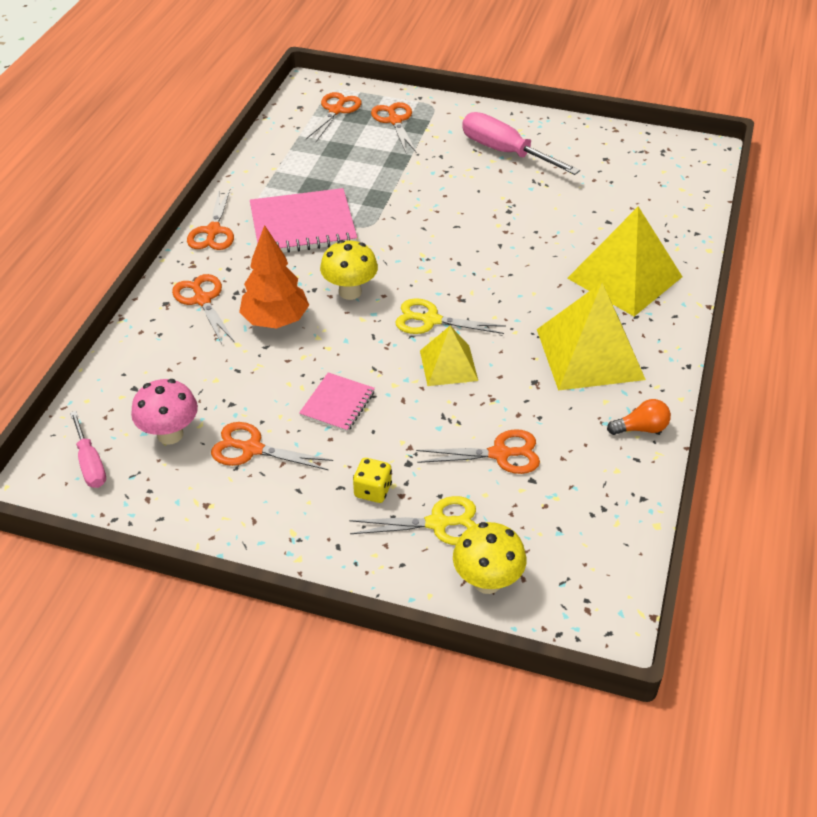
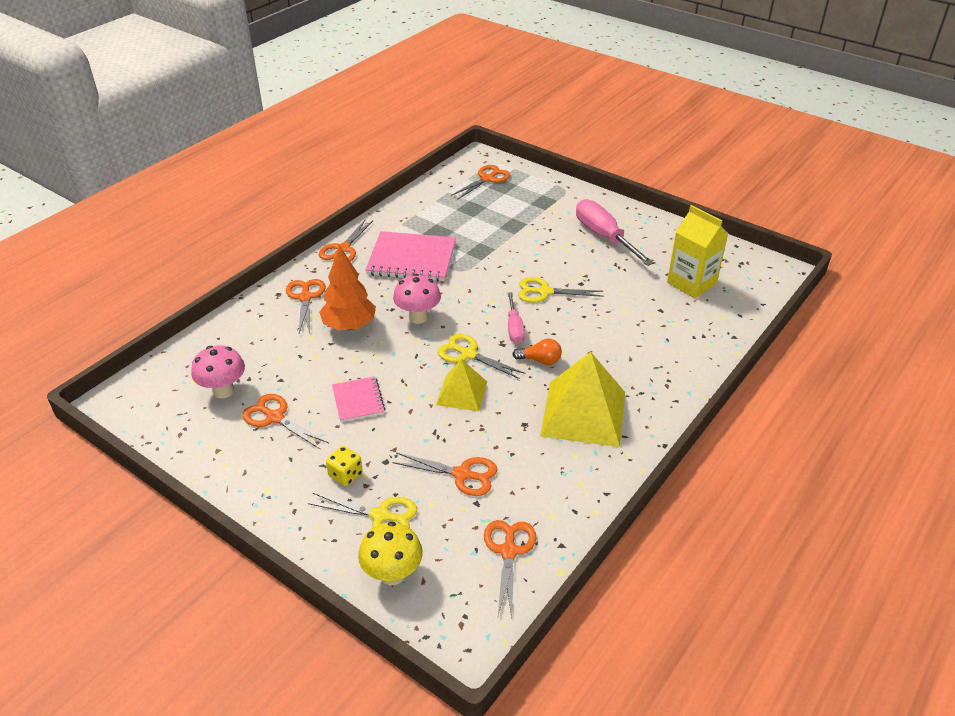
camera: 20 degrees right, 5 degrees down
pink screwdriver [70,411,106,488] -> pink screwdriver moved to [508,292,525,344]
pink notebook [299,372,375,432] -> pink notebook turned 60 degrees counterclockwise [332,377,385,422]
yellow mushroom [320,240,378,300] -> pink mushroom [393,274,441,324]
orange scissors [371,102,417,153] -> orange scissors moved to [484,520,536,619]
yellow pyramid [567,206,683,316] -> none
orange light bulb [607,399,671,435] -> orange light bulb moved to [512,339,562,365]
none -> yellow scissors [518,277,604,303]
none -> yellow carton [667,205,728,298]

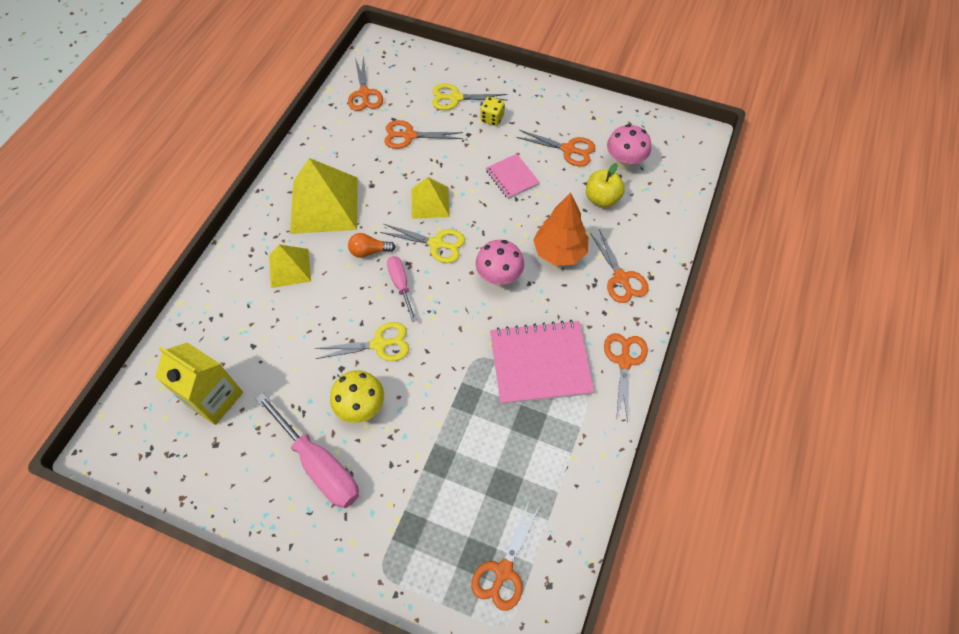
camera: 165 degrees right, 20 degrees up
yellow mushroom [358,521,423,585] -> yellow mushroom moved to [330,370,384,423]
none -> yellow pyramid [269,245,311,288]
none -> yellow apple [586,163,625,207]

